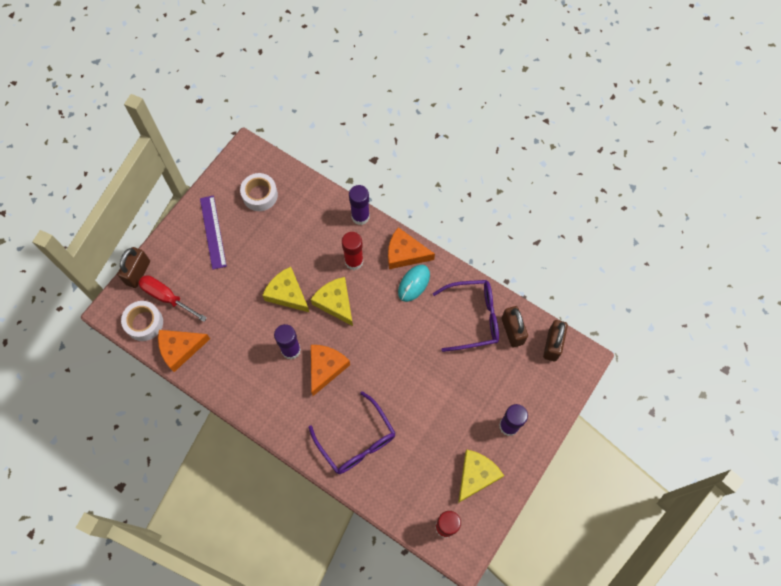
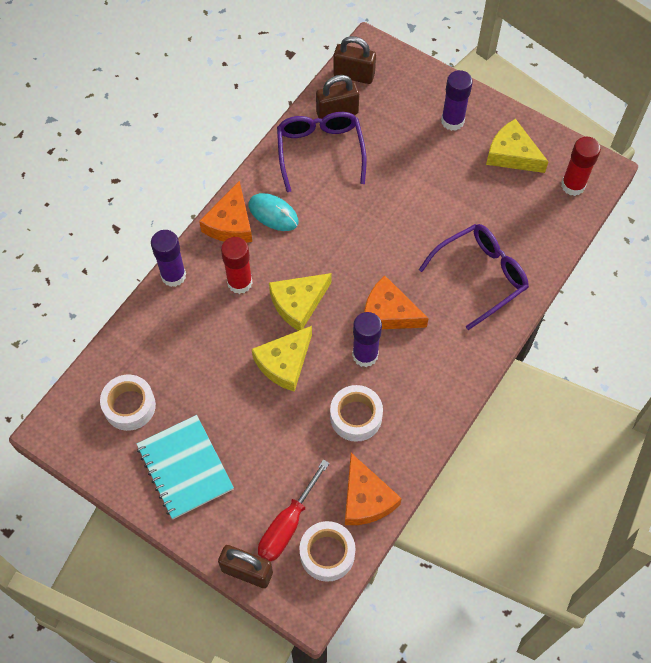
camera: 90 degrees left, 5 degrees down
purple ruler [200,195,227,270] -> turquoise notebook [137,415,234,519]
none -> white tape [330,385,383,442]

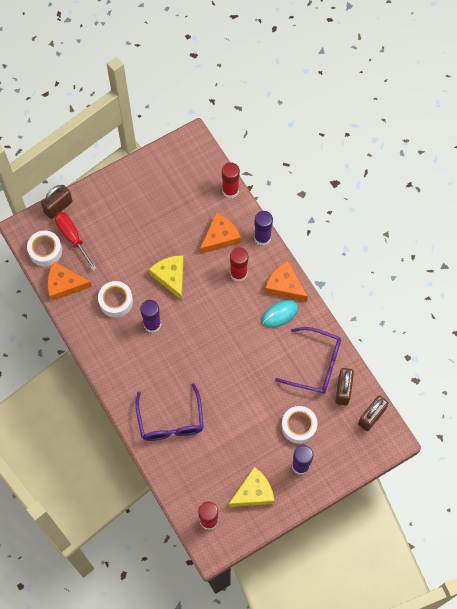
camera: 115 degrees right, 5 degrees up
white tape [100,375,156,431] -> white tape moved to [281,406,317,444]
turquoise notebook [137,415,234,519] -> none
yellow cheese [269,273,331,331] -> none
orange cheese [364,276,429,329] -> orange cheese moved to [200,213,241,254]
none -> red glue stick [222,162,240,199]

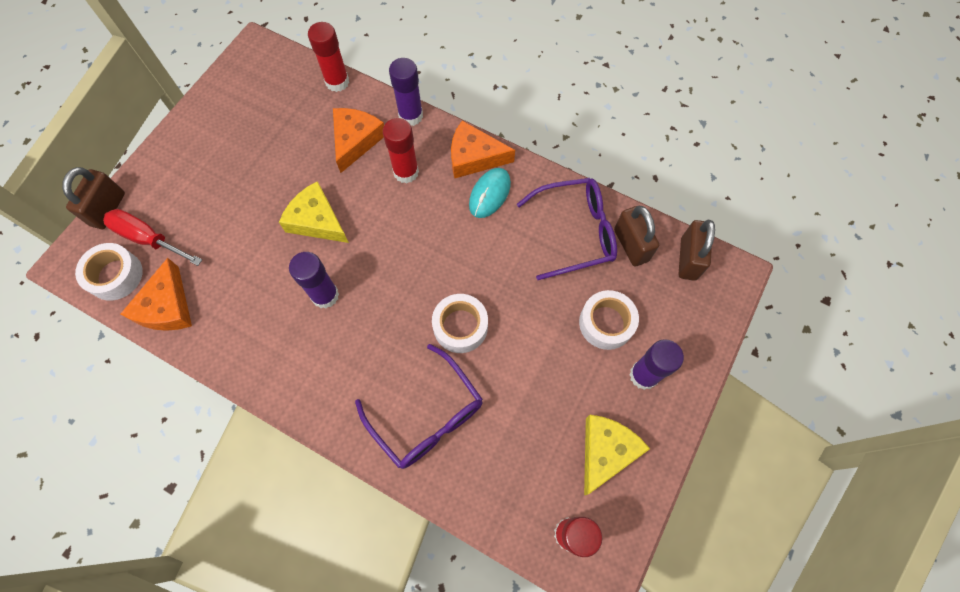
camera: 30 degrees left, 0 degrees up
orange cheese [47,261,92,301] -> orange cheese turned 60 degrees counterclockwise [121,258,192,331]
white tape [98,281,133,318] -> white tape moved to [432,294,488,353]

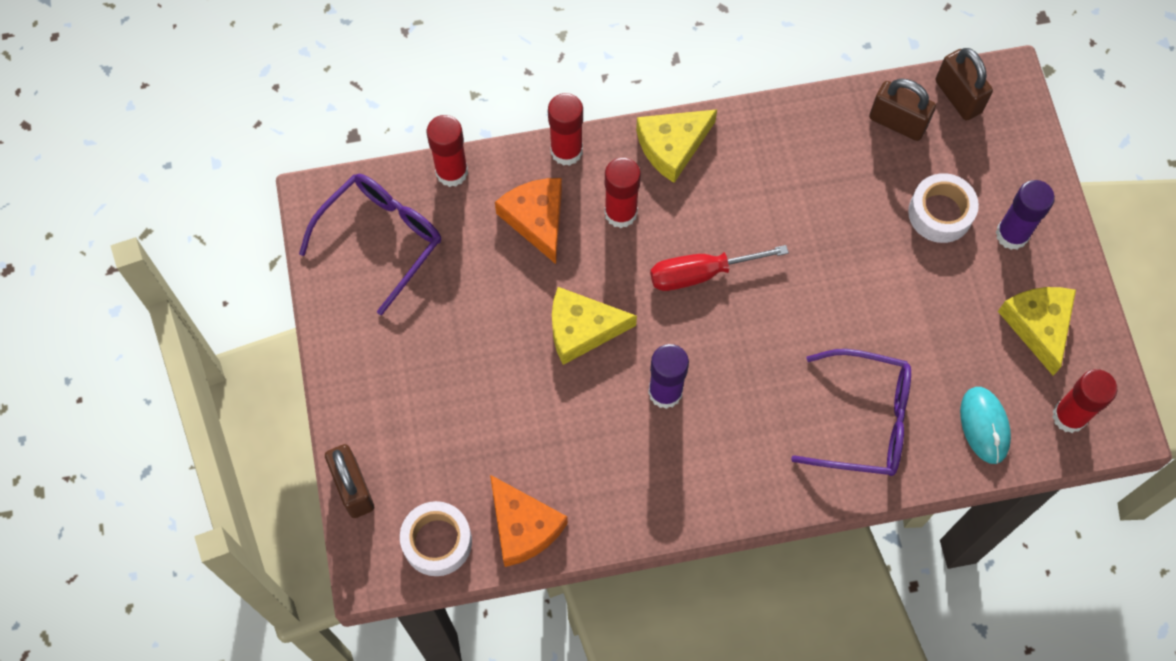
camera: 40 degrees left, 0 degrees up
red screwdriver [103,209,202,266] -> red screwdriver moved to [650,245,789,291]
purple glue stick [389,58,423,126] -> red glue stick [548,93,583,166]
white tape [432,294,488,353] -> none
orange cheese [451,121,515,179] -> yellow cheese [636,109,717,183]
turquoise mouse [469,168,511,218] -> turquoise mouse moved to [960,387,1011,464]
purple glasses [517,178,617,280] -> purple glasses moved to [299,174,441,315]

